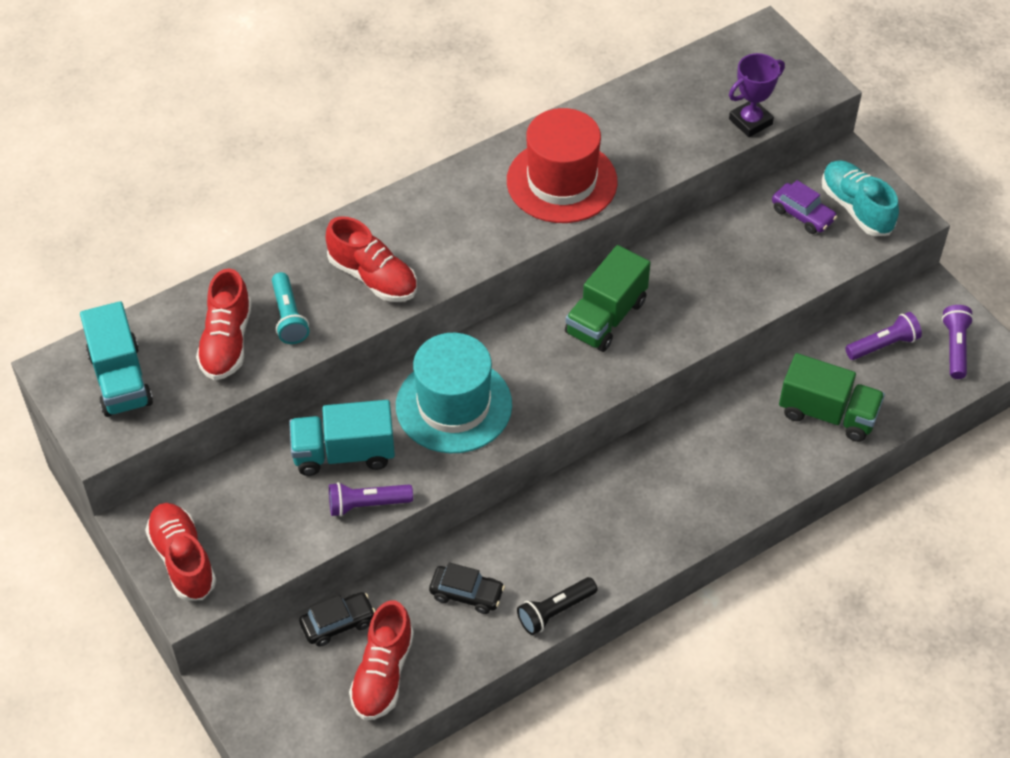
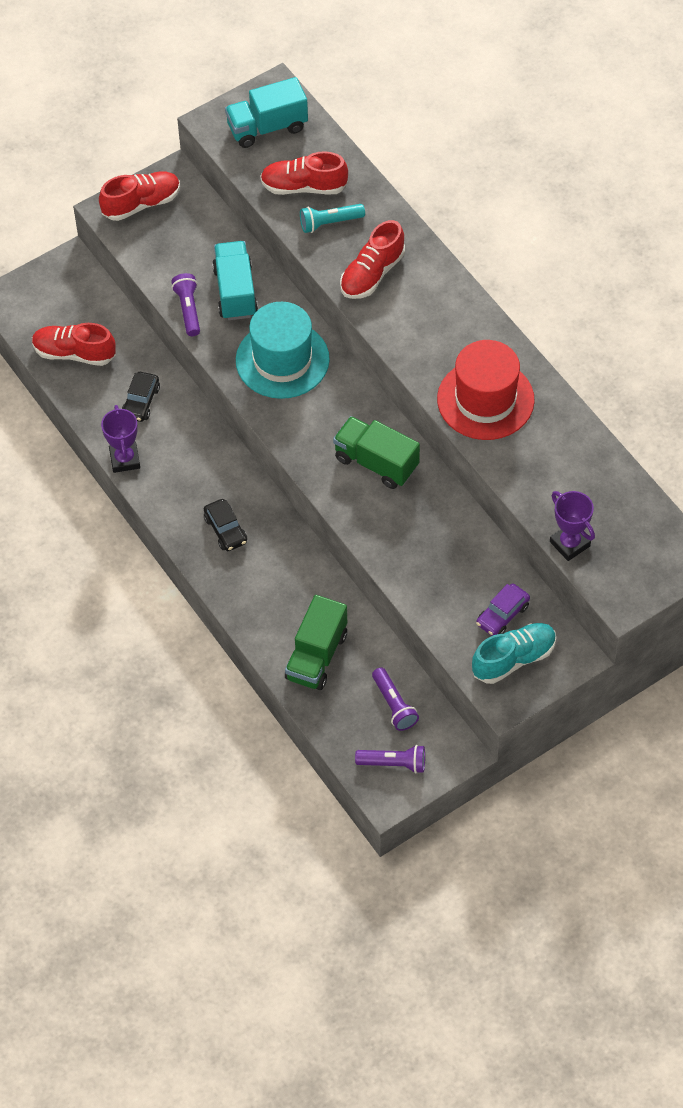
camera: 90 degrees right, 5 degrees up
black car [299,592,375,647] -> black car moved to [204,499,247,551]
black flashlight [517,577,597,635] -> purple trophy [101,405,140,473]

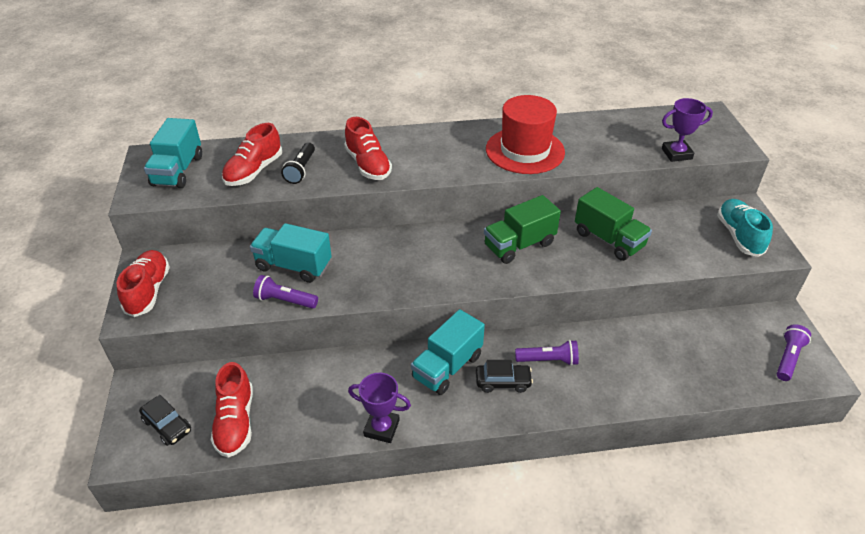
camera: 65 degrees left, 15 degrees down
red shoe [32,323,116,366] -> red shoe turned 45 degrees counterclockwise [211,362,253,458]
black car [122,372,160,422] -> black car moved to [139,395,191,446]
turquoise hat [236,302,330,399] -> none
green truck [285,595,347,690] -> green truck moved to [575,187,652,261]
turquoise flashlight [300,204,365,233] -> black flashlight [281,142,315,184]
purple flashlight [372,667,419,731] -> purple flashlight moved to [515,340,579,366]
purple car [476,584,530,636] -> none
none -> turquoise truck [411,309,485,395]

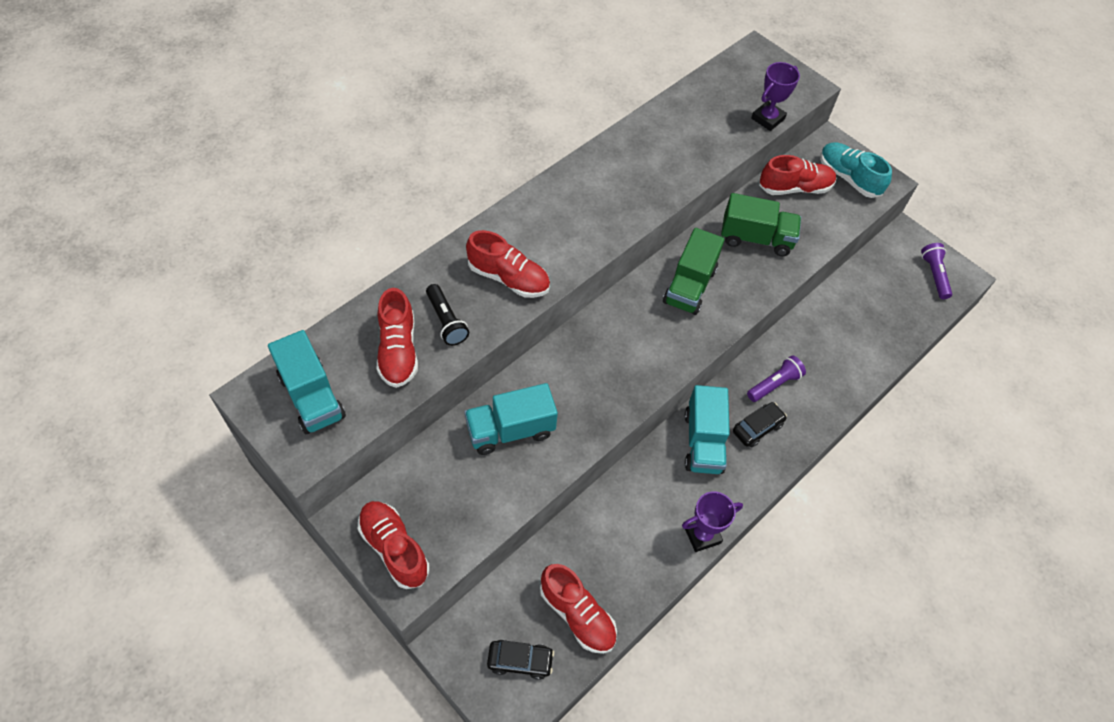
camera: 40 degrees left, 15 degrees up
purple flashlight [253,275,318,309] -> none
red hat [486,95,565,174] -> none
none -> red shoe [759,155,836,195]

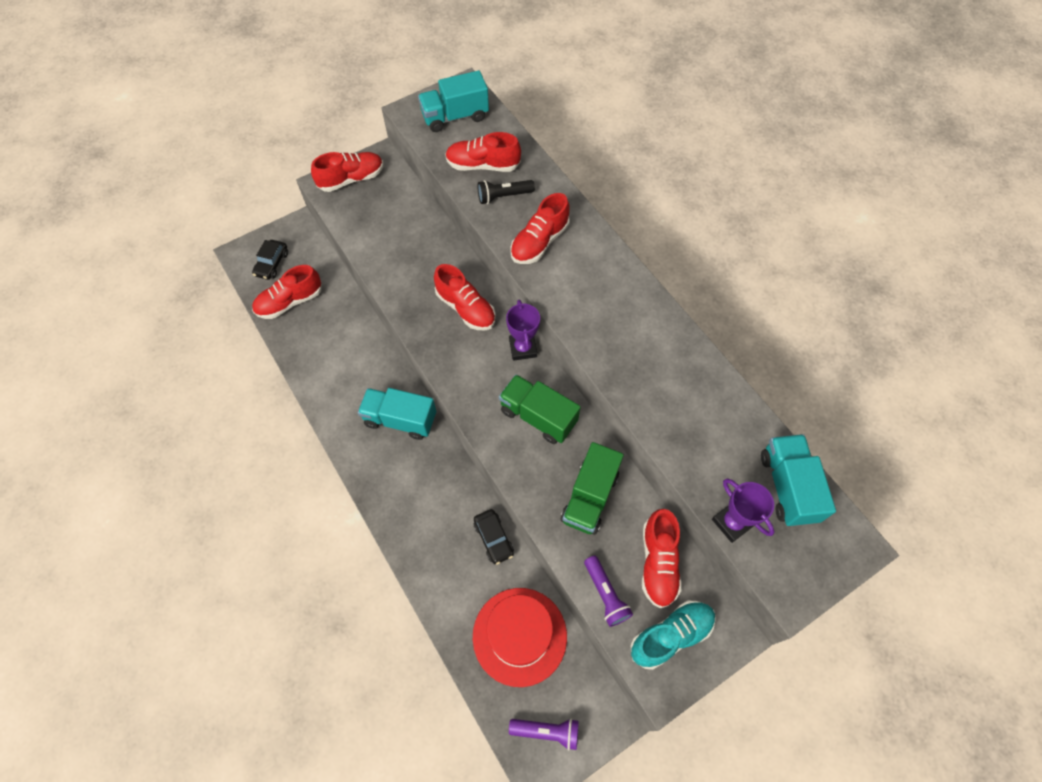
camera: 105 degrees right, 5 degrees up
turquoise truck [464,383,558,455] -> turquoise truck moved to [761,434,836,526]
purple trophy [682,491,743,552] -> purple trophy moved to [506,300,540,361]
black car [733,402,787,448] -> black car moved to [474,509,514,565]
purple flashlight [747,355,806,402] -> purple flashlight moved to [584,556,633,627]
none -> red shoe [434,264,496,330]
none -> red hat [473,588,567,687]

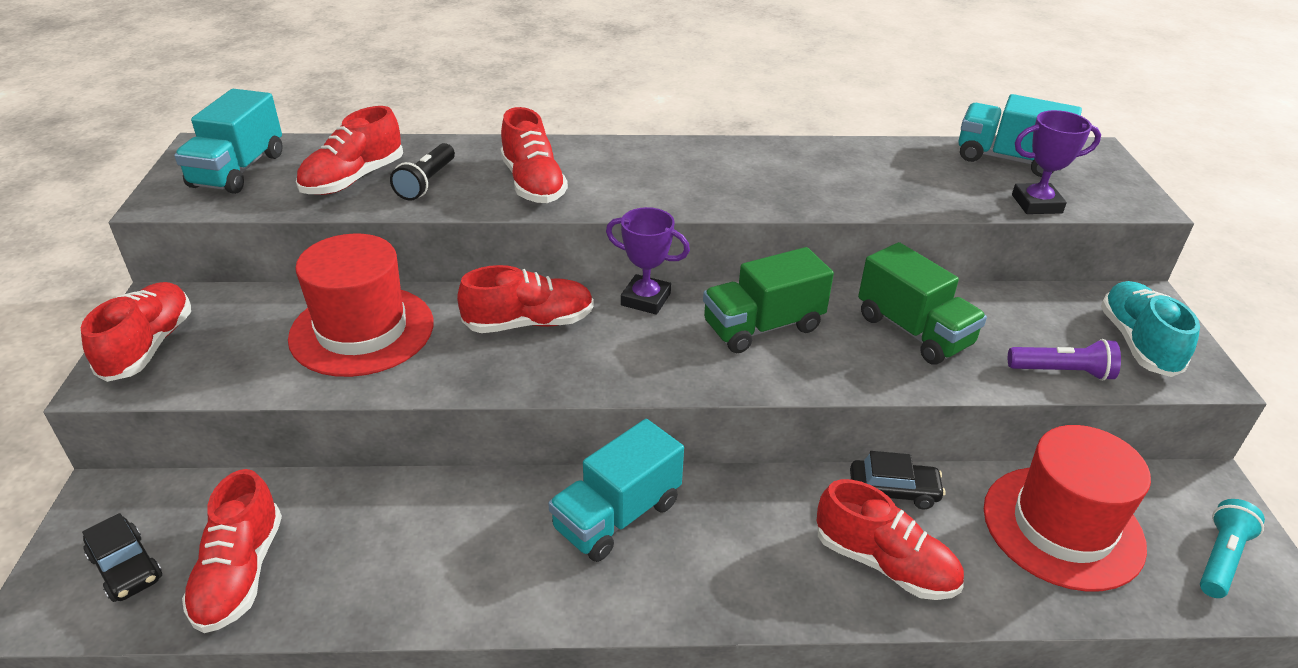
camera: 60 degrees left, 25 degrees down
purple flashlight [509,719,579,750] -> turquoise flashlight [1200,499,1265,598]
red shoe [642,509,681,608] -> red shoe moved to [817,479,964,600]
none -> red hat [288,233,433,377]

